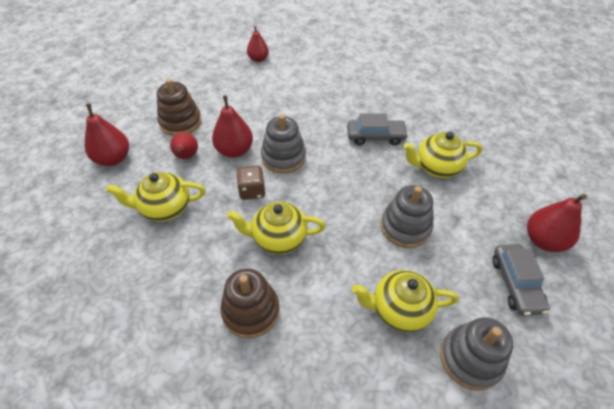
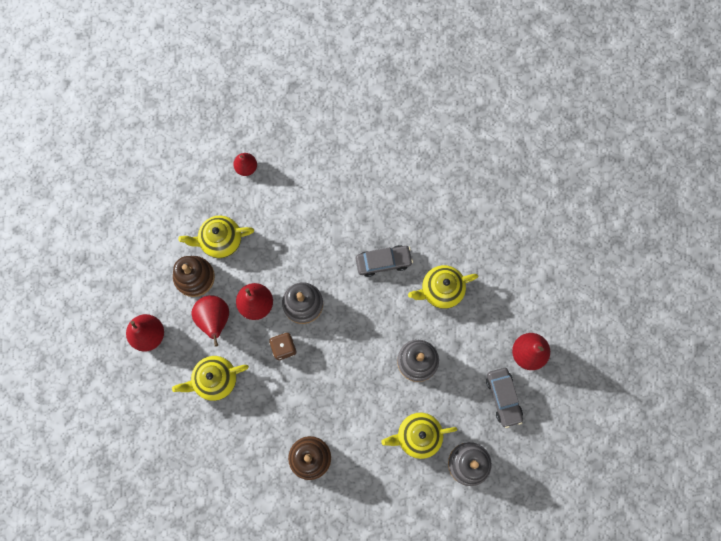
camera: 10 degrees left, 25 degrees up
red pear [170,132,198,159] -> red pear [192,295,229,347], size x1.50
yellow teapot [227,201,326,255] -> yellow teapot moved to [178,215,254,258]

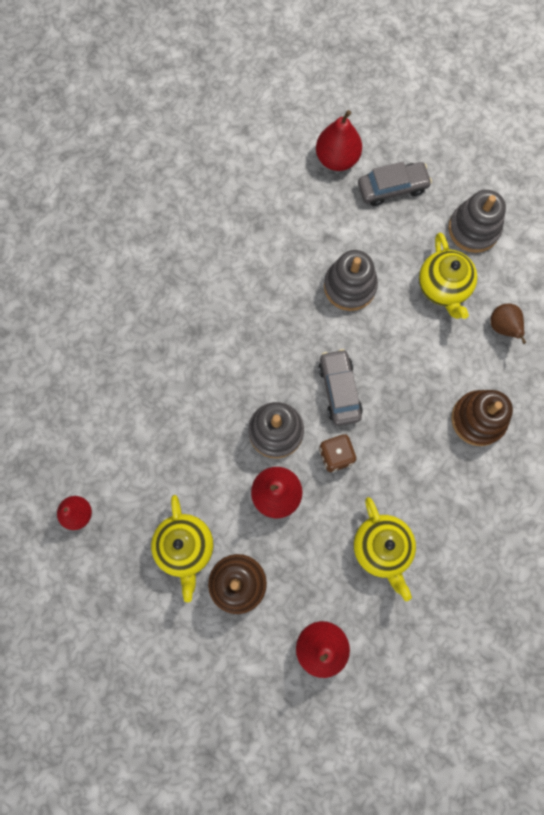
camera: 90 degrees left, 0 degrees up
red pear [192,295,229,347] -> none
grey car [356,245,413,277] -> grey car moved to [318,349,363,426]
yellow teapot [408,265,478,309] -> none
none -> brown pear [490,304,526,344]

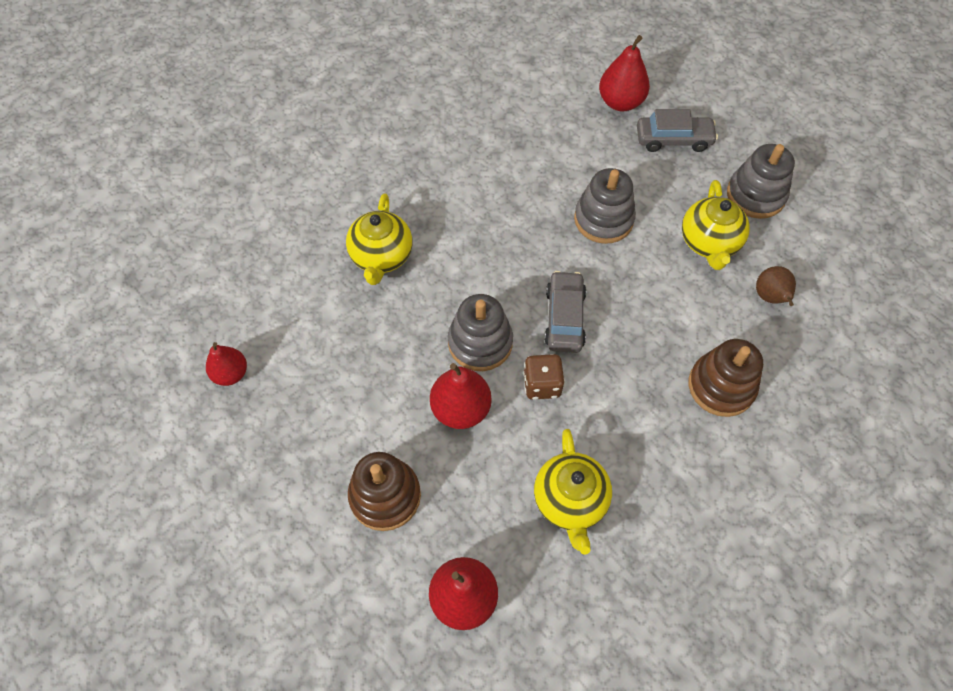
camera: 15 degrees right, 15 degrees down
yellow teapot [151,495,214,603] -> yellow teapot moved to [346,193,412,285]

